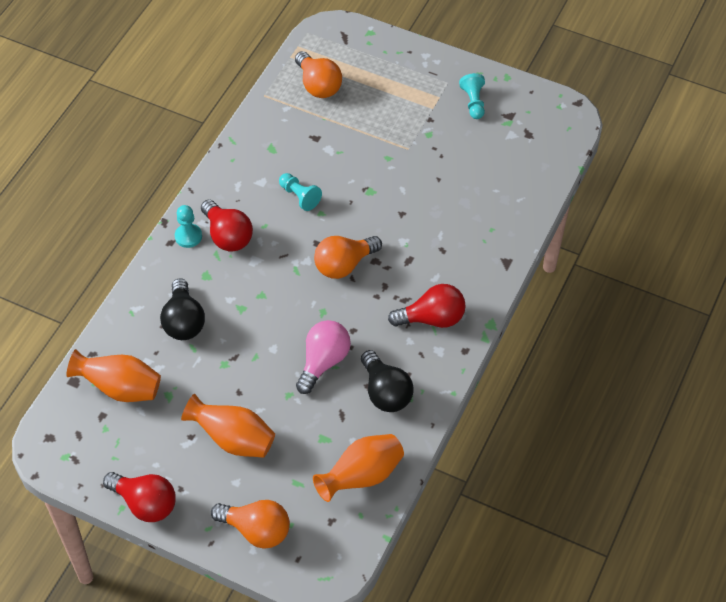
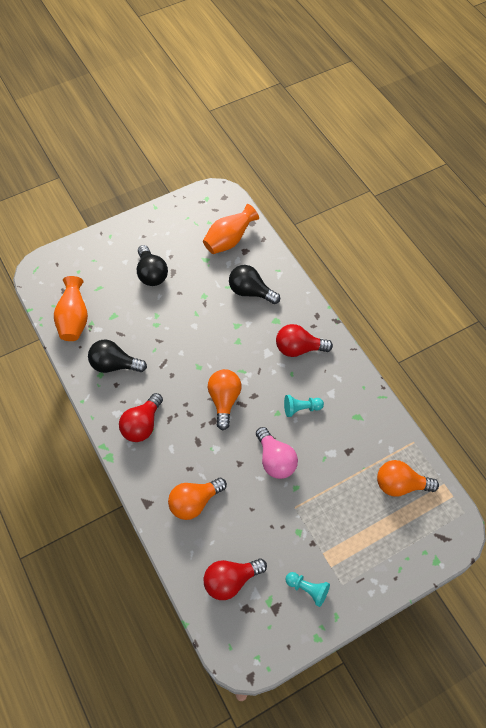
camera: 125 degrees right, 5 degrees up
red light bulb [103,472,176,522] -> red light bulb moved to [204,558,267,600]
turquoise pawn [175,205,202,248] -> none
orange vase [181,394,275,458] -> black light bulb [137,245,168,286]
orange light bulb [211,500,290,549] -> orange light bulb moved to [168,478,227,520]
pink light bulb [296,320,351,394] -> pink light bulb moved to [256,427,298,479]

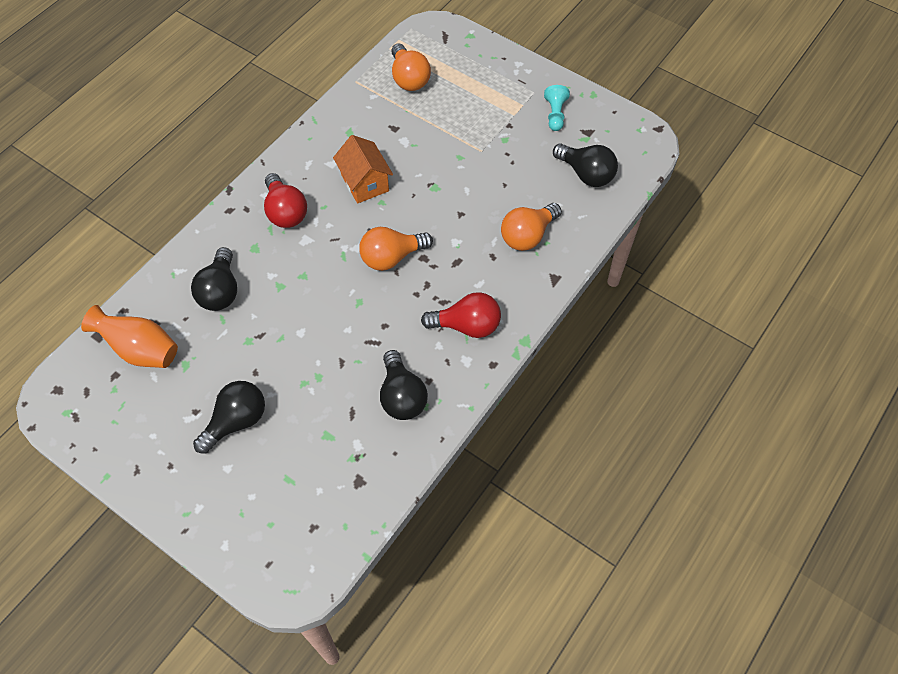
camera: 115 degrees left, 0 degrees up
orange vase [54,276,88,341] -> none
orange light bulb [168,478,227,520] -> orange light bulb turned 105 degrees clockwise [501,203,562,251]
red light bulb [204,558,267,600] -> black light bulb [553,143,618,187]
pink light bulb [256,427,298,479] -> none
turquoise pawn [284,395,324,417] -> orange house [333,135,393,204]

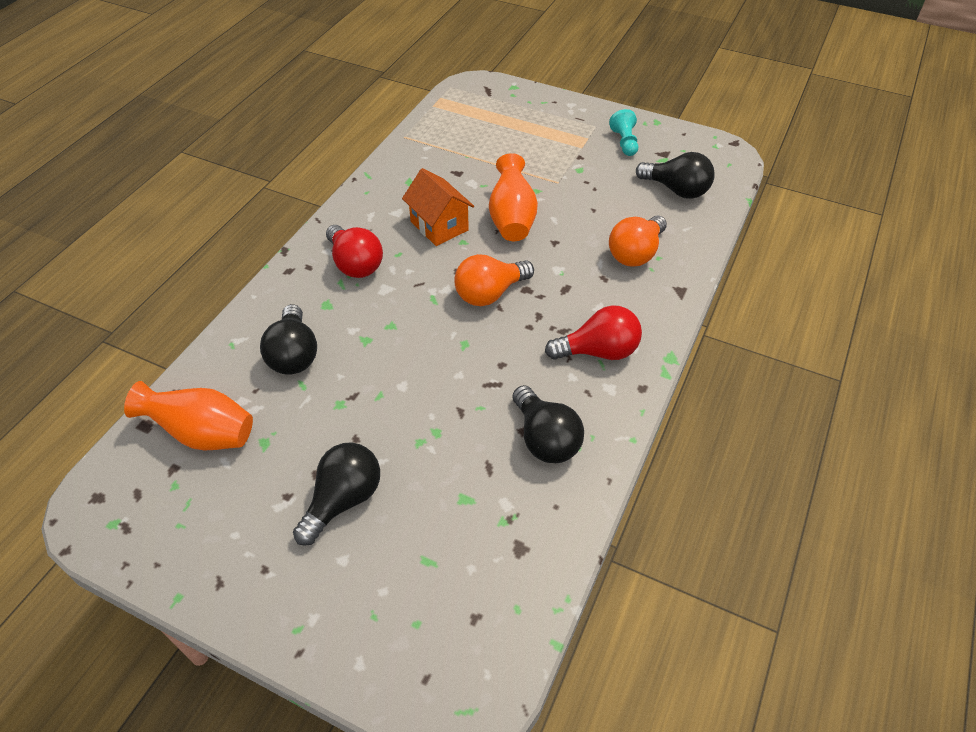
camera: 10 degrees left, 10 degrees down
orange light bulb [391,43,431,91] -> none
none -> orange vase [489,153,538,241]

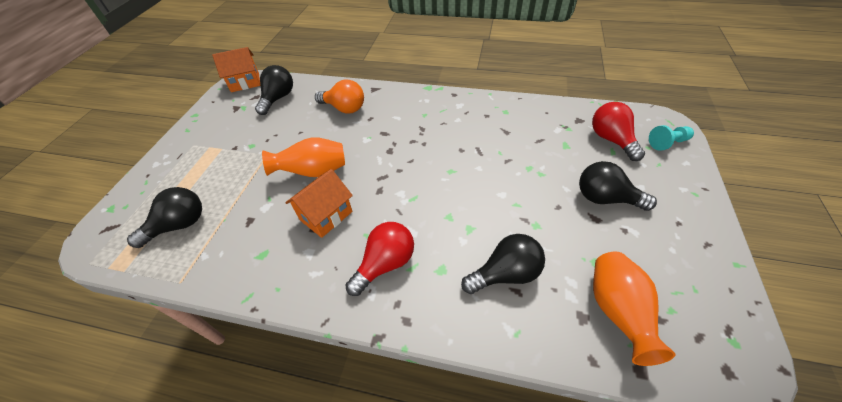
camera: 100 degrees left, 0 degrees up
orange light bulb [454,254,534,306] -> none
black light bulb [513,385,584,463] -> black light bulb moved to [127,187,202,248]
red light bulb [545,305,642,360] -> red light bulb moved to [592,102,645,161]
turquoise pawn [609,109,638,156] -> turquoise pawn moved to [649,125,694,151]
none -> orange house [212,47,261,92]

